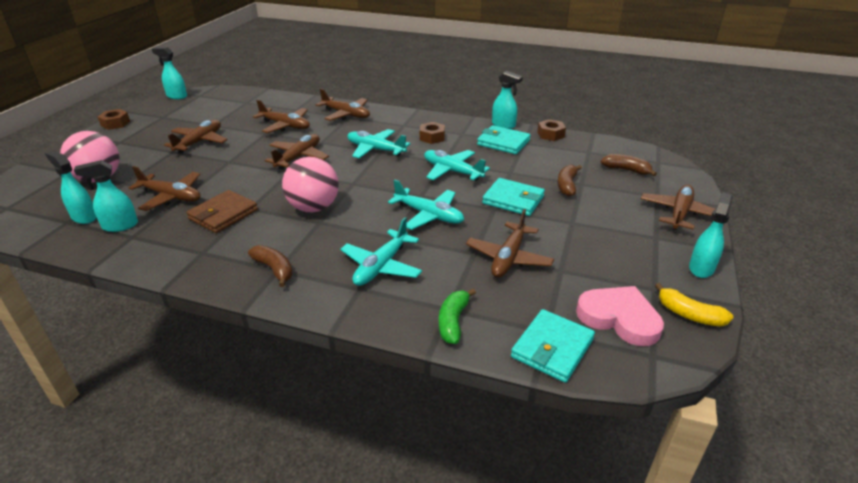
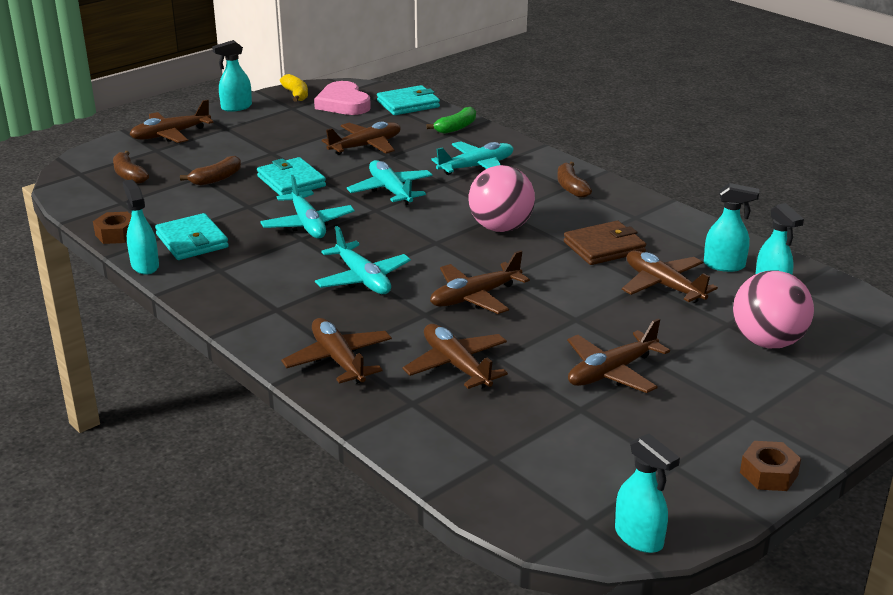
camera: 150 degrees left, 5 degrees down
brown nut [420,122,445,144] -> none

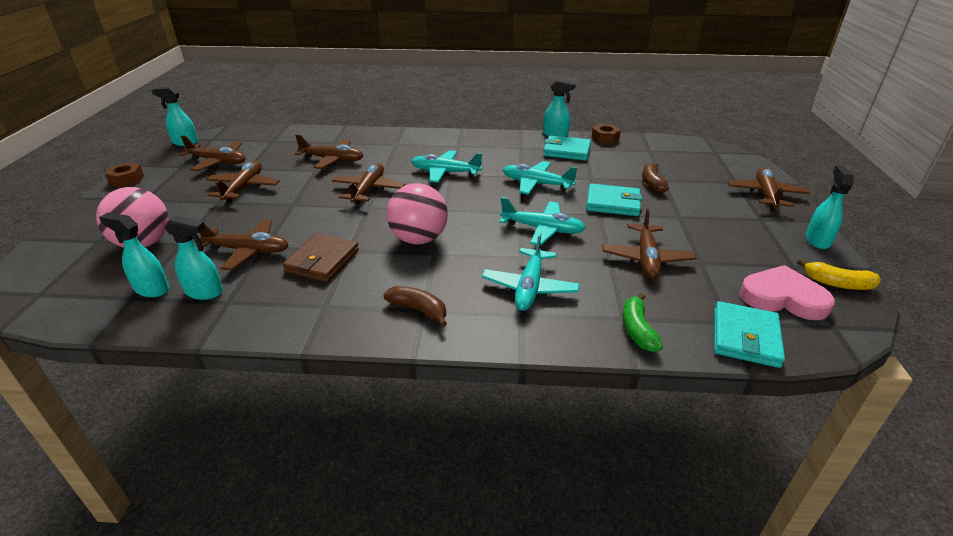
camera: 135 degrees right, 5 degrees up
brown banana [113,151,149,184] -> none
brown plane [281,318,392,384] -> brown plane moved to [178,135,246,171]
turquoise spray bottle [704,183,759,272] -> turquoise spray bottle turned 135 degrees counterclockwise [164,215,223,300]

